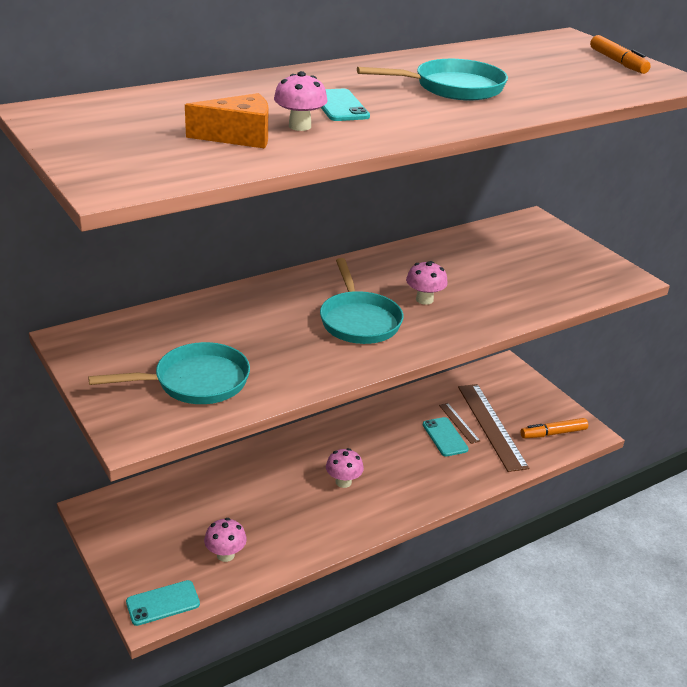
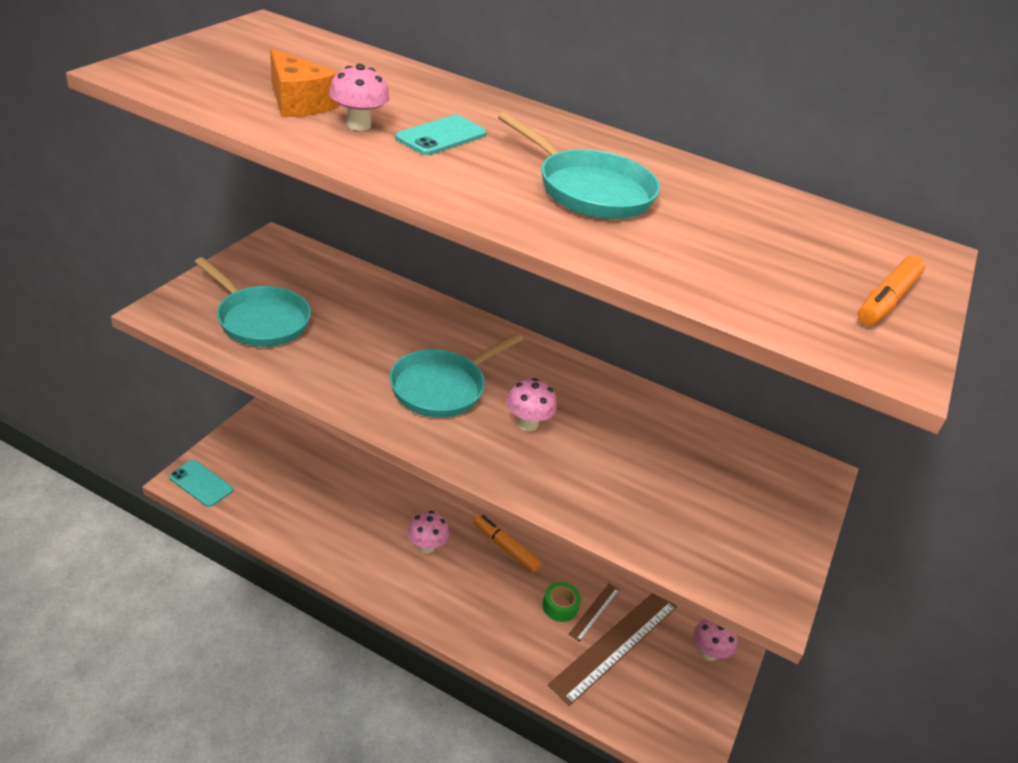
camera: 55 degrees right, 5 degrees up
pink mushroom [204,518,247,562] -> pink mushroom moved to [693,619,738,661]
turquoise phone [423,417,469,456] -> green tape [543,582,581,622]
orange marker [520,418,588,438] -> orange marker moved to [474,514,541,573]

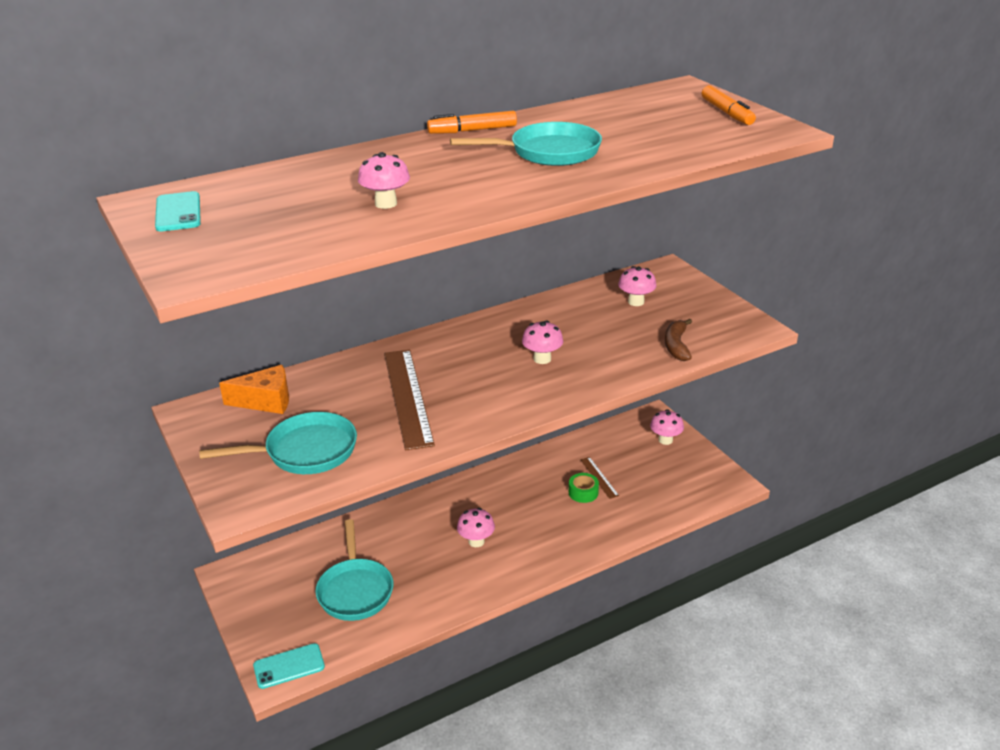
camera: 50 degrees left, 5 degrees down
orange cheese [270,48,339,117] -> orange cheese moved to [219,365,289,414]
turquoise pan [390,333,524,418] -> turquoise pan moved to [315,519,393,621]
turquoise phone [395,115,487,155] -> turquoise phone moved to [155,191,201,232]
orange marker [474,514,541,573] -> orange marker moved to [427,111,517,134]
brown ruler [548,593,677,706] -> brown ruler moved to [384,350,435,450]
none -> pink mushroom [618,266,656,306]
none -> brown banana [665,319,692,361]

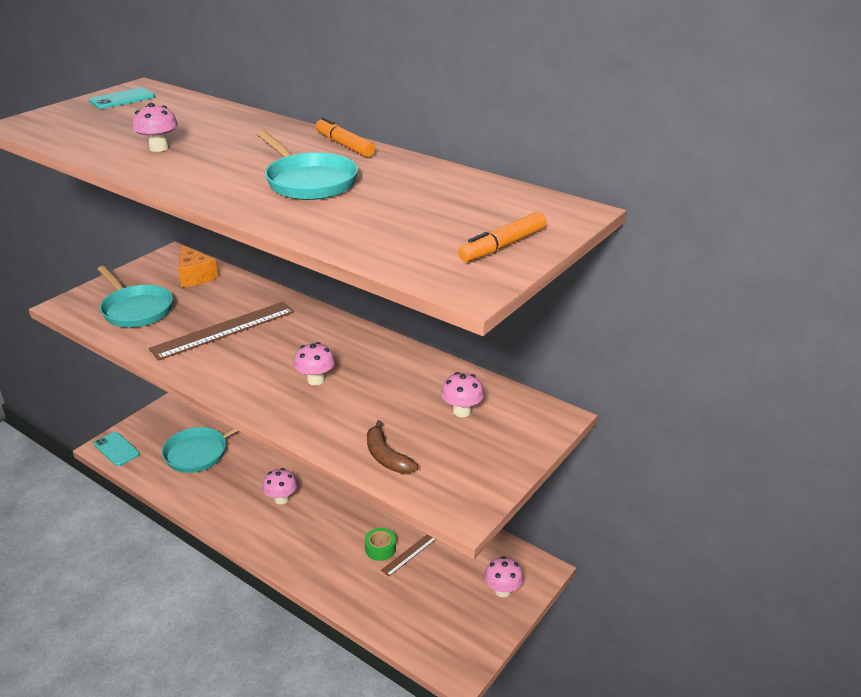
camera: 65 degrees right, 0 degrees up
brown banana [665,319,692,361] -> brown banana turned 105 degrees counterclockwise [367,420,418,473]

